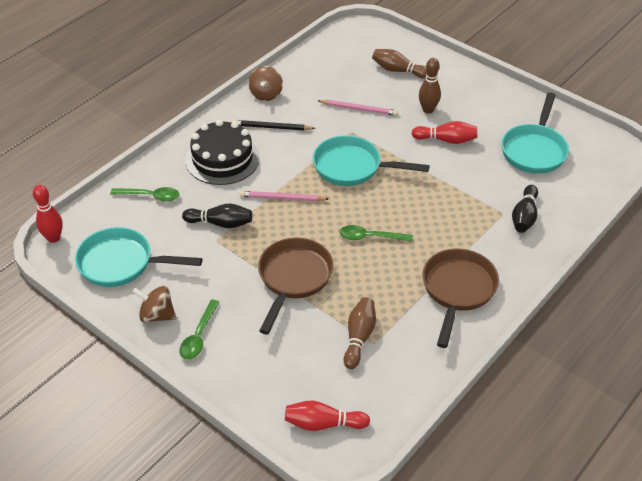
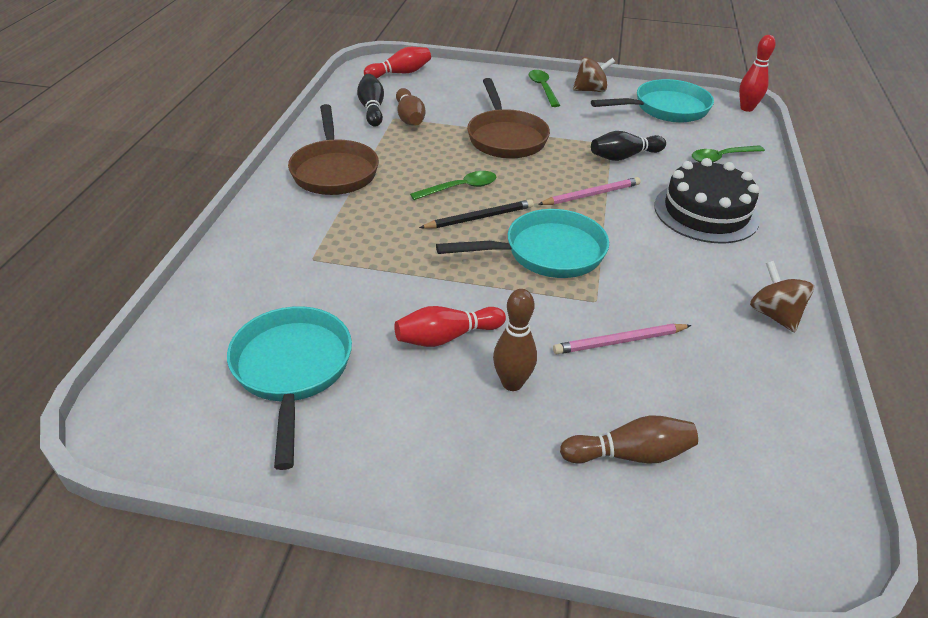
camera: 150 degrees right, 5 degrees down
black pencil [232,120,316,130] -> black pencil moved to [419,199,534,229]
black bowling pin [512,185,538,233] -> black bowling pin moved to [357,74,384,127]

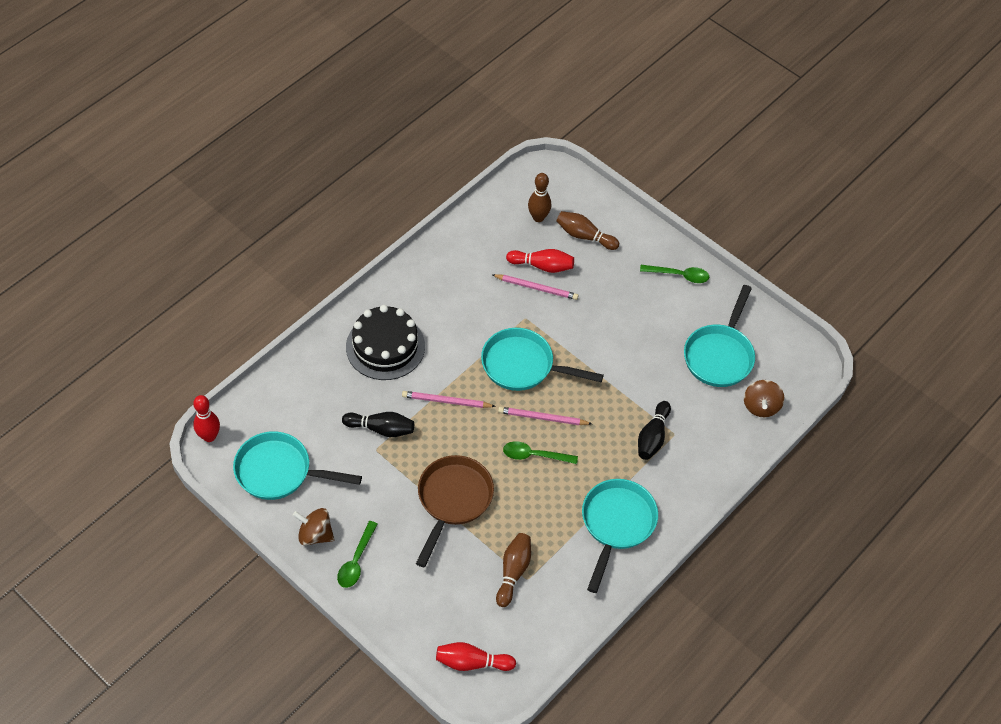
camera: 150 degrees left, 15 degrees up
brown pan [288,104,379,195] -> turquoise pan [582,479,658,593]
black bowling pin [357,74,384,127] -> black bowling pin moved to [638,401,671,460]
red bowling pin [394,306,506,347] -> red bowling pin moved to [506,249,574,273]
black pencil [419,199,534,229] -> pink pencil [498,407,592,425]
brown bowling pin [493,289,537,391] -> brown bowling pin moved to [528,173,551,222]
green spoon [692,145,765,162] -> green spoon moved to [640,265,709,283]
brown spinning top [750,261,814,332] -> brown spinning top moved to [744,380,784,417]

